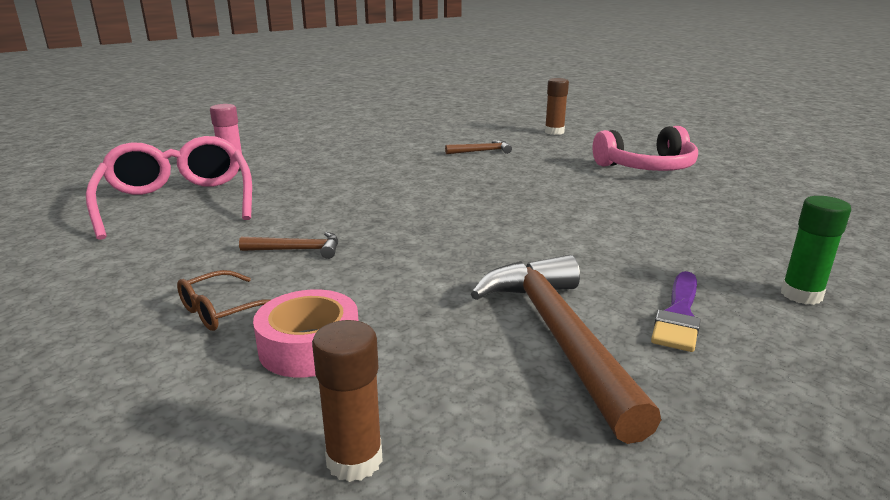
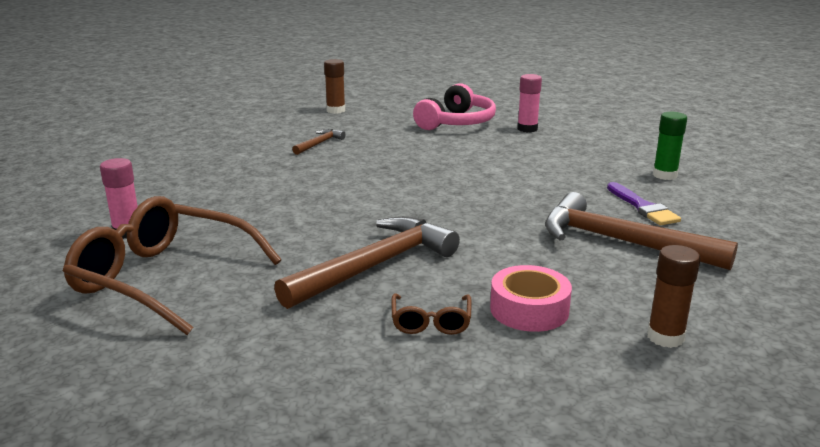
camera: 45 degrees left, 0 degrees up
pink glasses [86,136,252,240] -> brown glasses [63,196,281,335]
brown hammer [239,232,338,259] -> brown hammer [274,216,460,309], size x2.13
none -> pink glue stick [517,74,542,132]

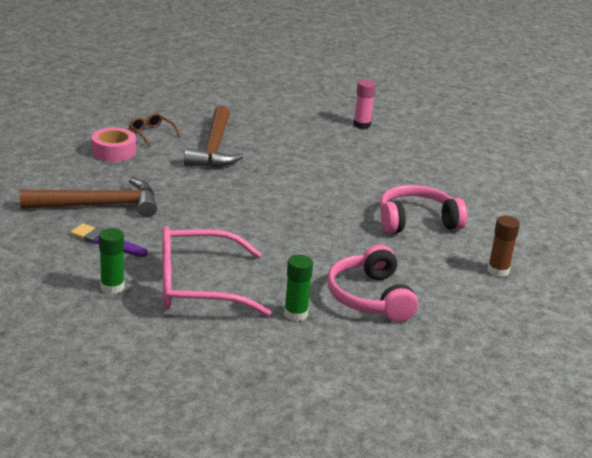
camera: 135 degrees right, 5 degrees up
brown glasses [63,196,281,335] -> none
brown hammer [292,129,346,155] -> pink headphones [380,185,467,234]
pink glue stick [517,74,542,132] -> green glue stick [284,255,313,321]
brown glue stick [647,245,700,348] -> none
none -> pink glasses [162,227,271,316]

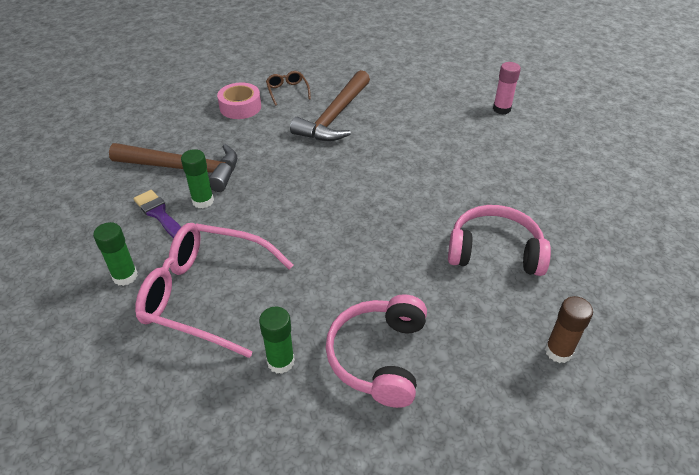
camera: 25 degrees right, 15 degrees up
none -> green glue stick [181,149,214,208]

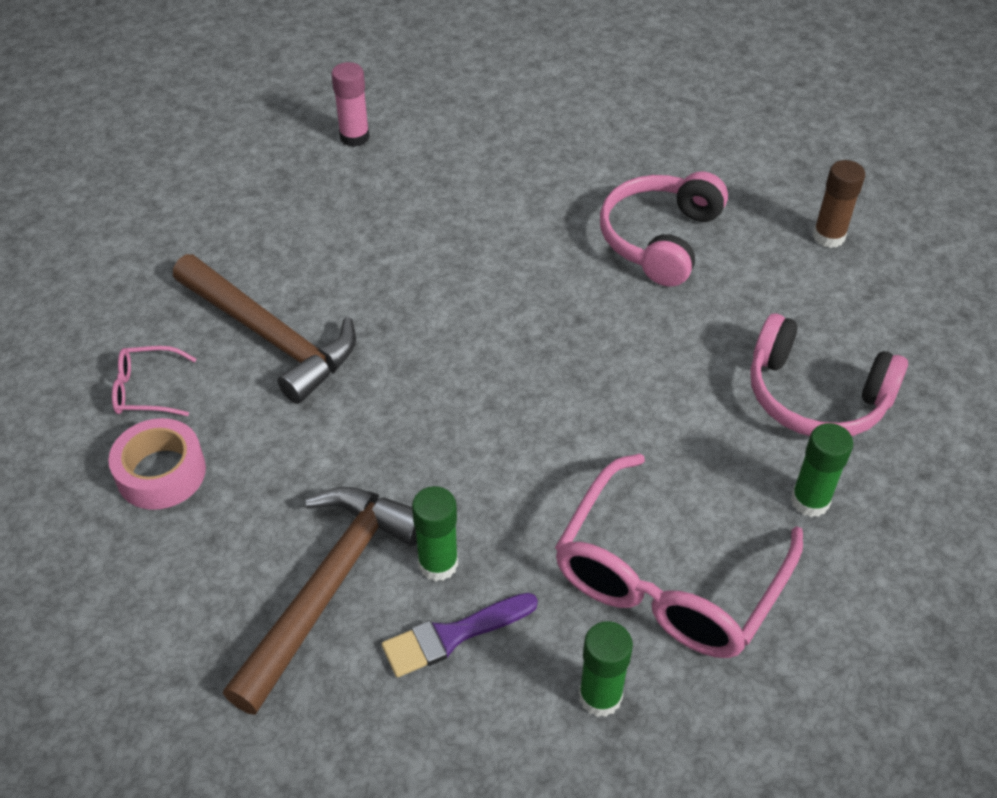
camera: 75 degrees left, 5 degrees up
brown glasses [266,71,311,106] -> pink glasses [112,346,196,416]

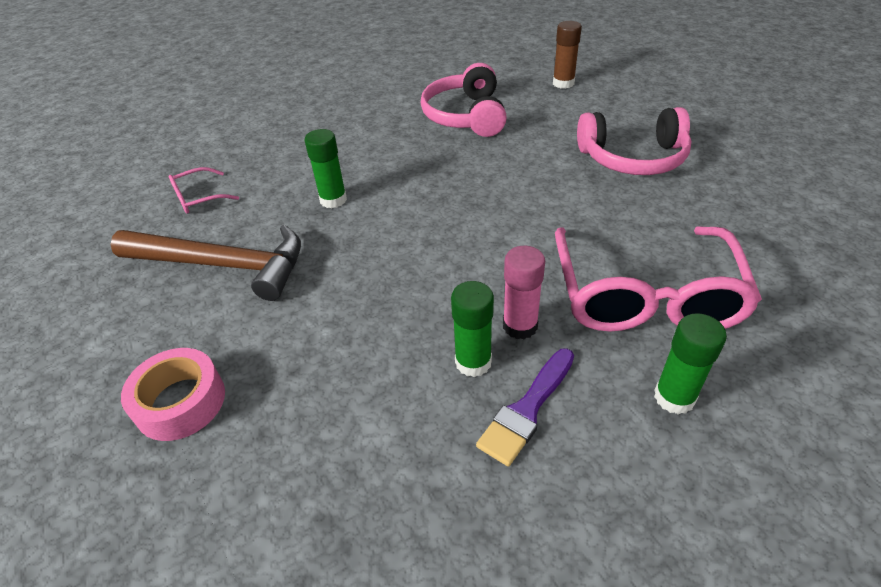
camera: 25 degrees left, 5 degrees down
pink glasses [112,346,196,416] -> pink glasses moved to [169,167,239,213]
brown hammer [223,487,417,715] -> none
pink glue stick [331,62,370,147] -> pink glue stick moved to [503,246,545,339]
green glue stick [791,423,853,517] -> green glue stick moved to [305,129,347,208]

